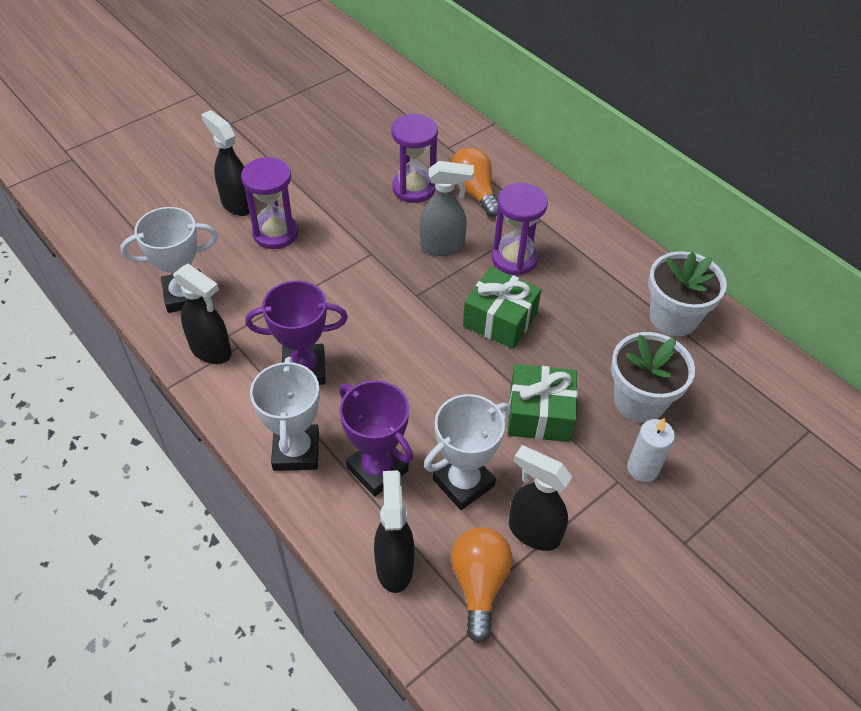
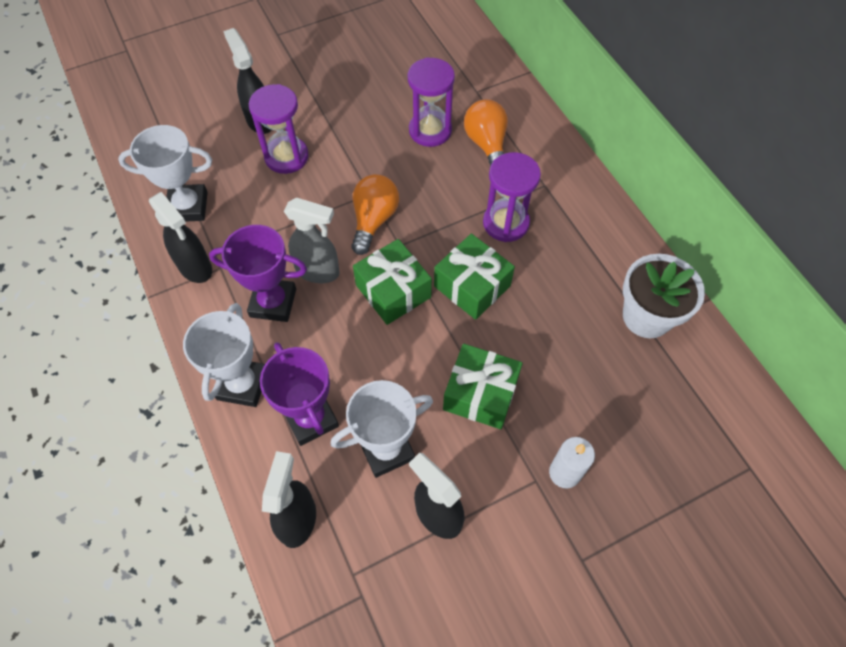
camera: 15 degrees right, 10 degrees up
grey spray bottle [420,161,474,256] -> grey spray bottle moved to [284,197,340,283]
orange light bulb [451,527,512,643] -> orange light bulb moved to [351,174,399,255]
white flower pot [611,332,695,423] -> none
none -> green gift [353,239,432,325]

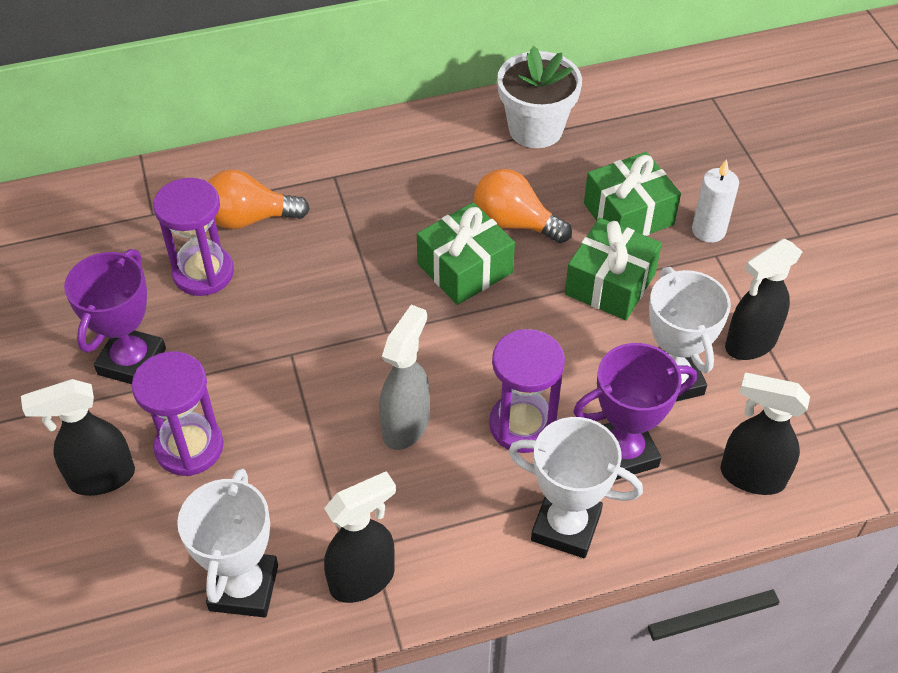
camera: 80 degrees left, 10 degrees down
purple trophy [209,225,307,322] -> purple trophy moved to [64,249,166,384]
orange light bulb [351,174,399,255] -> orange light bulb moved to [474,169,572,243]
green gift [353,239,432,325] -> green gift moved to [584,152,681,236]
purple hourglass [483,152,541,242] -> purple hourglass moved to [489,329,565,453]

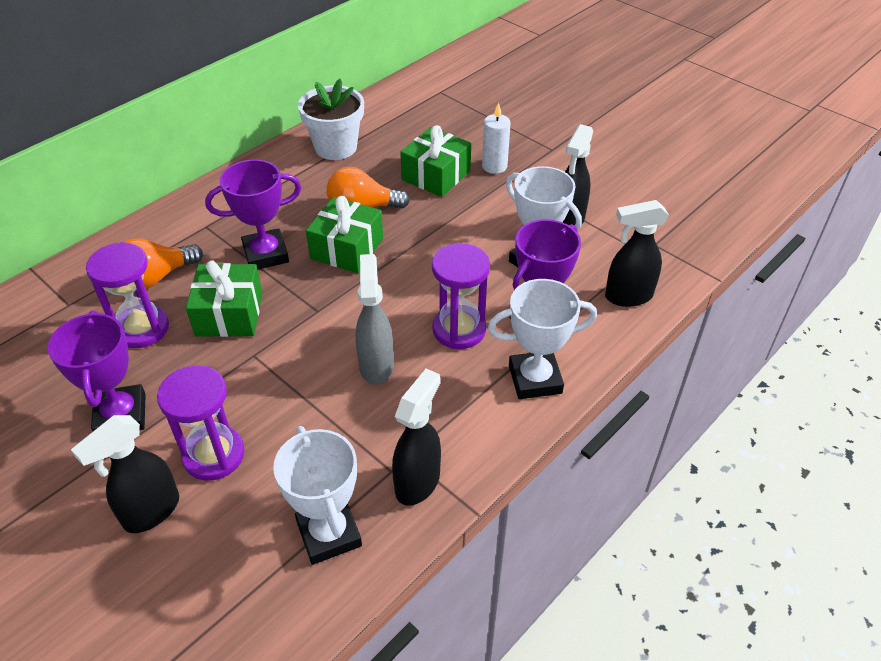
camera: 30 degrees left, 5 degrees down
green gift [565,218,662,320] -> green gift moved to [186,261,263,337]
none -> purple trophy [205,160,301,270]

